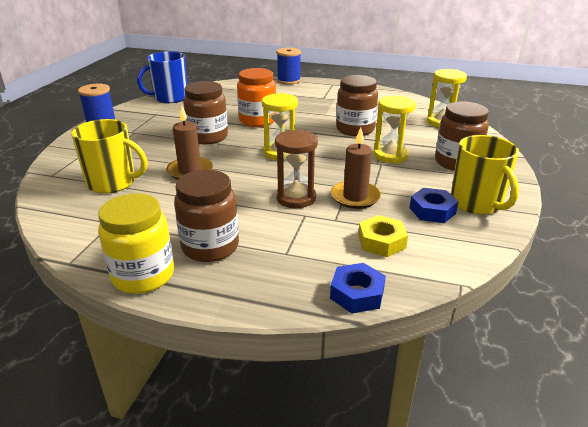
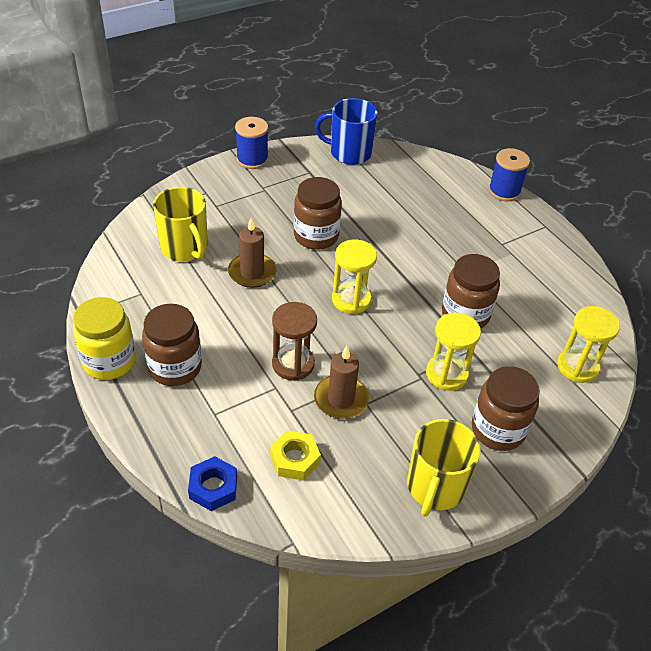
camera: 40 degrees right, 15 degrees up
orange jar [237,68,276,127] -> none
blue nut [410,188,459,223] -> none

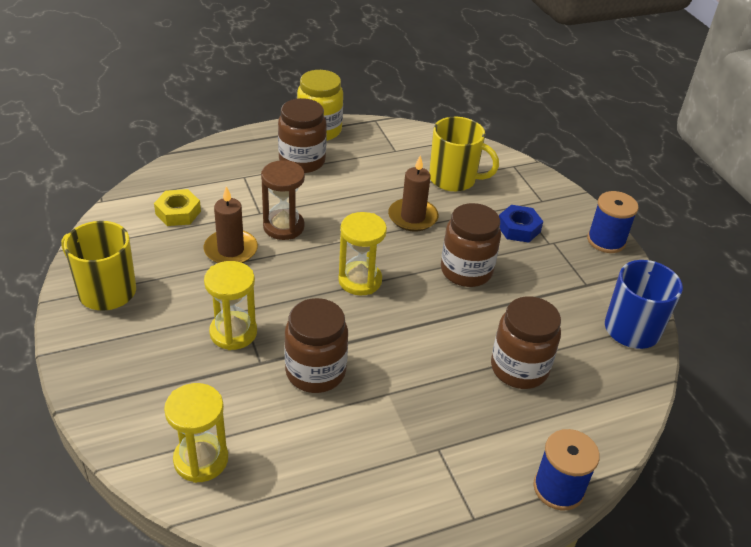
camera: 100 degrees right, 5 degrees down
yellow mug [153,187,207,261] -> yellow mug turned 135 degrees counterclockwise [429,117,499,192]
blue nut [188,456,237,511] -> blue nut moved to [499,205,543,243]
brown jar [472,366,540,451] -> brown jar moved to [491,296,561,389]

